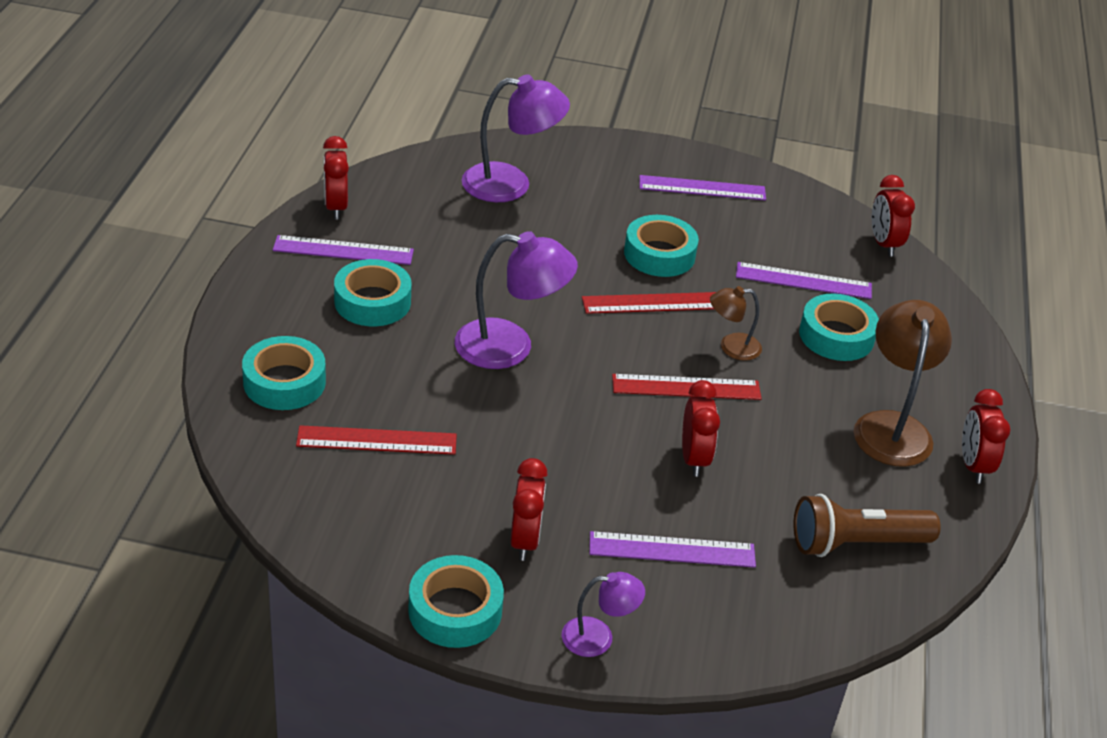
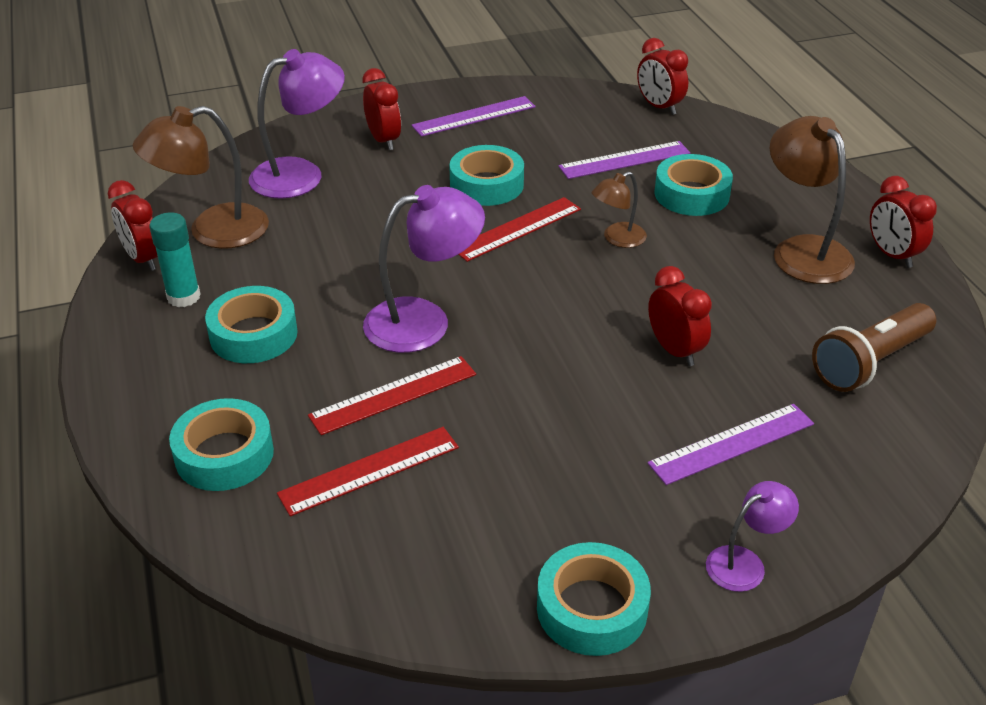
camera: 25 degrees left, 0 degrees up
purple ruler [273,235,414,265] -> turquoise glue stick [149,213,201,307]
red clock [510,458,548,561] -> red clock moved to [362,68,401,150]
red ruler [612,374,762,400] -> red ruler moved to [308,356,476,435]
none -> brown lamp [132,106,269,249]

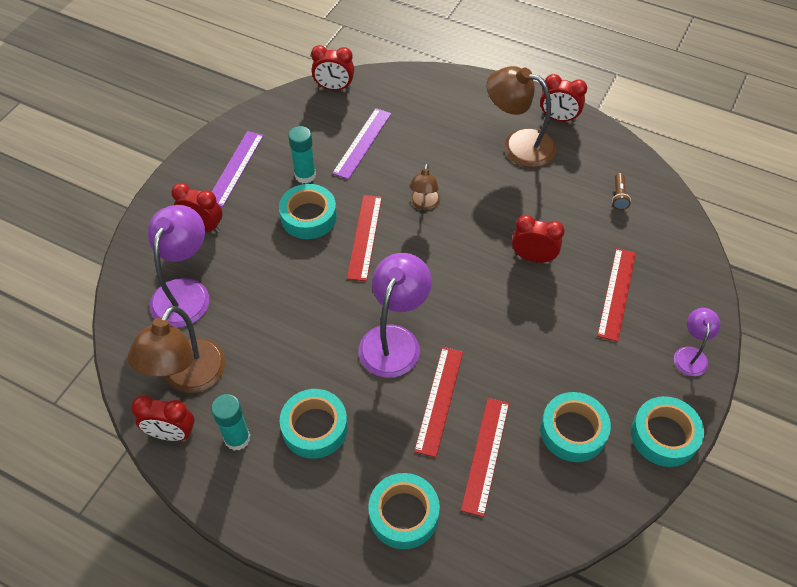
camera: 45 degrees left, 15 degrees up
purple ruler [648,404,814,485] -> red ruler [597,248,636,342]
turquoise tape [655,154,733,216] -> turquoise tape moved to [540,392,611,462]
brown flashlight [812,303,936,392] -> brown flashlight [612,173,631,210], size x0.47
none -> turquoise glue stick [288,126,316,184]

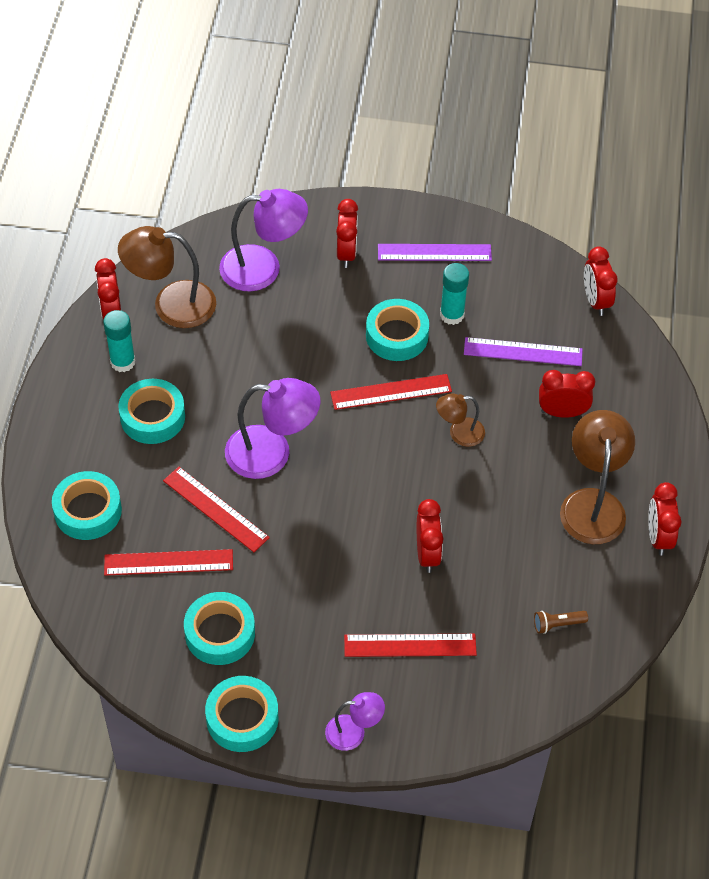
camera: 70 degrees right, 0 degrees up
red ruler [414,347,463,457] -> red ruler turned 45 degrees clockwise [163,467,270,552]
none -> red clock [539,370,595,418]

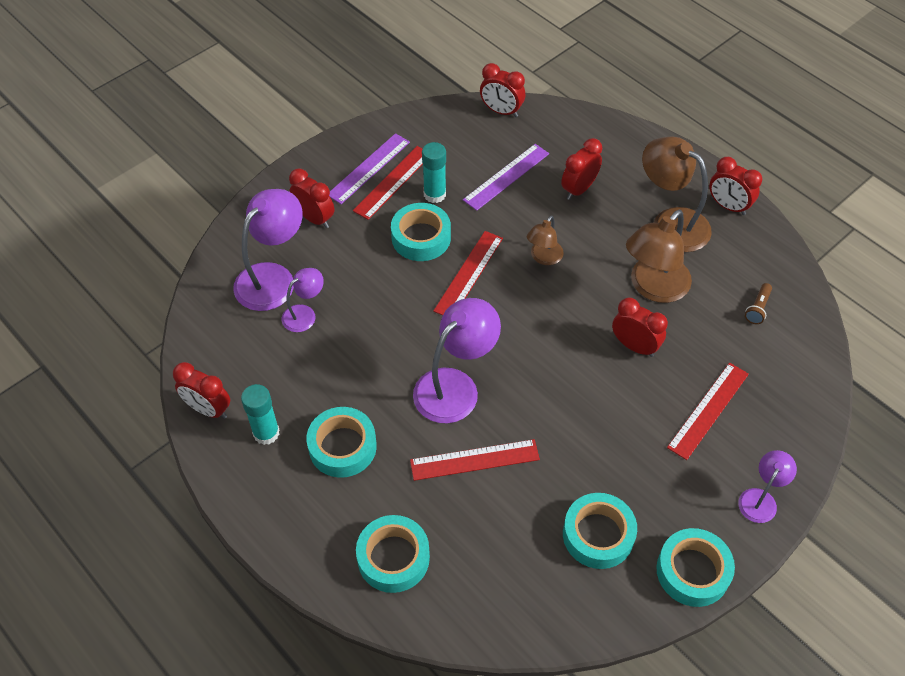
camera: 50 degrees left, 0 degrees up
red ruler [104,549,233,576] -> red ruler moved to [353,146,423,220]
brown lamp [118,226,216,328] -> brown lamp moved to [626,210,692,303]
none -> purple lamp [282,268,324,332]

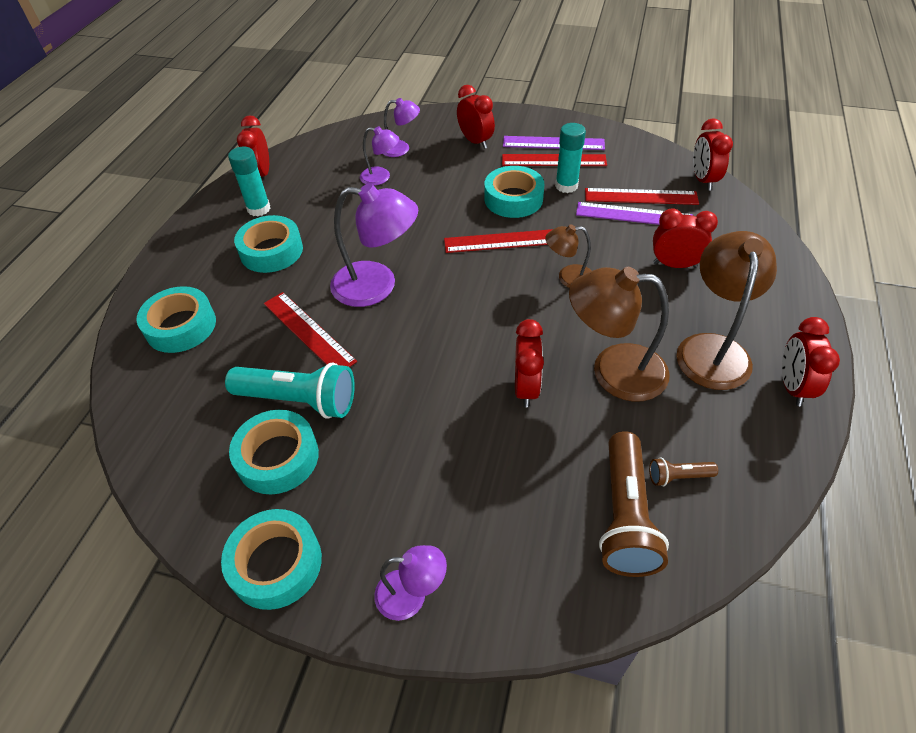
camera: 60 degrees right, 5 degrees down
purple lamp [233,189,303,311] -> purple lamp [383,98,420,157], size x0.55
red clock [289,169,334,228] -> red clock turned 45 degrees counterclockwise [457,85,495,149]
red ruler [667,363,749,460] -> red ruler moved to [585,188,699,205]
none -> turquoise flashlight [225,362,355,419]
none -> brown flashlight [599,431,669,577]

